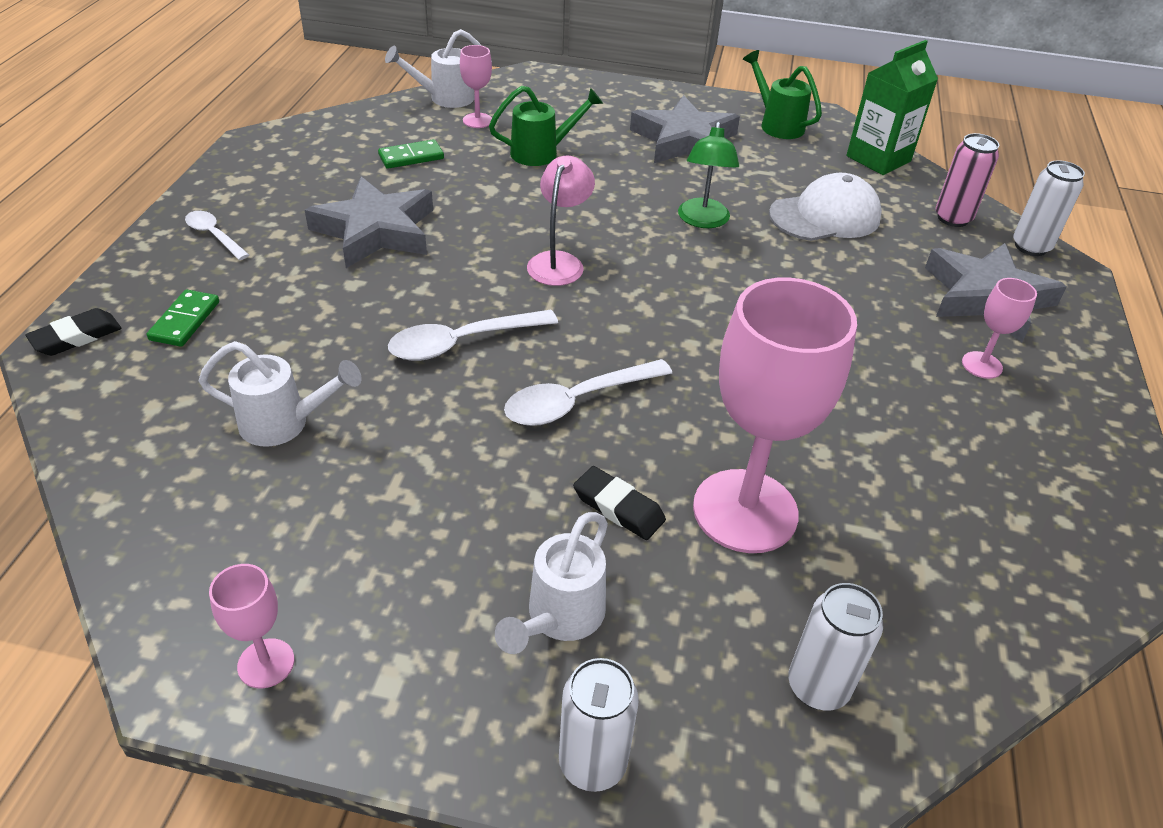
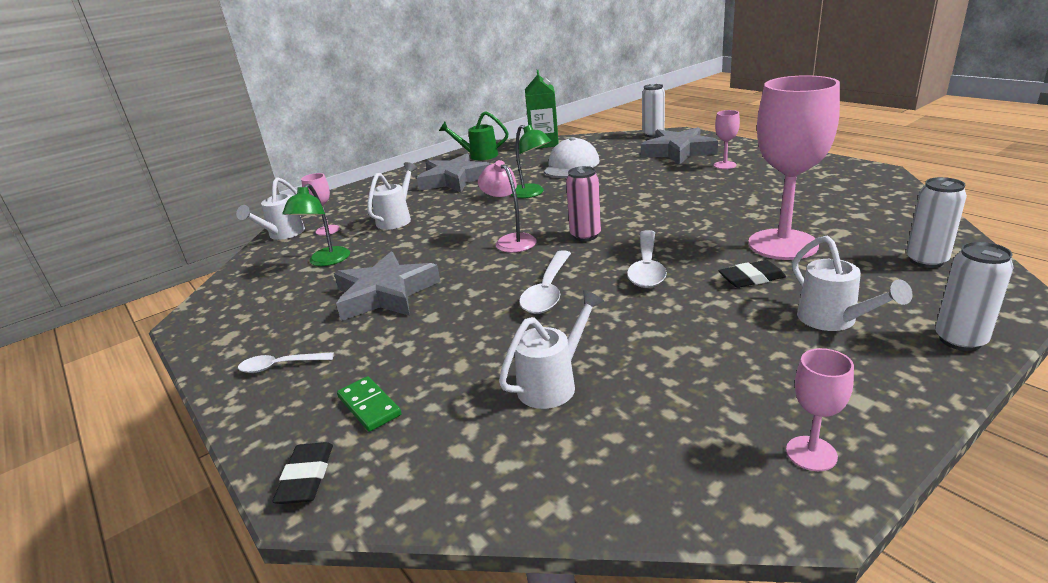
camera: 45 degrees left, 15 degrees down
green domino [378,139,444,169] -> green lamp [282,184,350,266]
green watering can [489,86,603,166] -> white watering can [367,162,417,230]
pink can [936,133,999,227] -> pink can moved to [566,166,601,241]

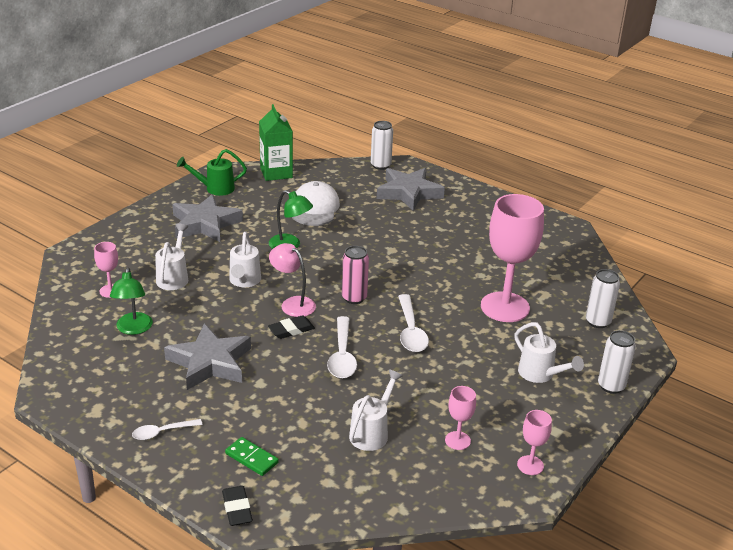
camera: 20 degrees left, 5 degrees up
white watering can [236,177,305,240] -> white watering can moved to [229,232,261,287]
pink goblet [714,110,740,169] -> pink goblet moved to [445,386,476,450]
black eraser [719,260,786,288] -> black eraser moved to [268,315,315,339]

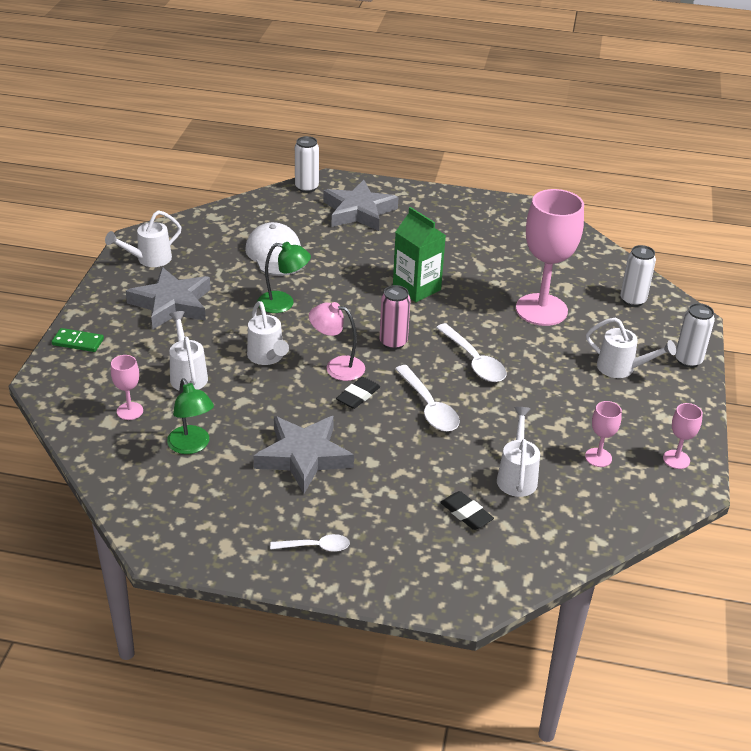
camera: 25 degrees left, 5 degrees up
white spoon [132,419,203,440] -> white spoon turned 135 degrees counterclockwise [270,534,350,552]
green watering can [177,149,247,196] -> white watering can [105,210,182,267]
black eraser [222,486,253,526] -> black eraser moved to [440,491,494,530]
green domino [225,437,279,476] -> green domino moved to [52,328,104,352]
green carton [259,104,293,181] -> green carton moved to [393,207,446,302]

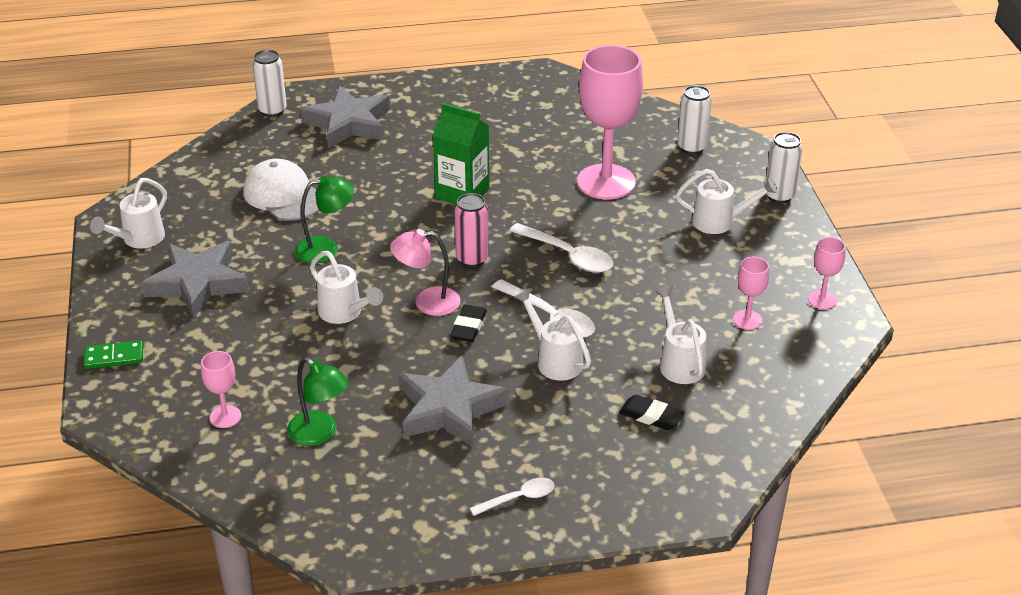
camera: 20 degrees left, 0 degrees up
white watering can [169,311,208,391] -> white watering can moved to [514,288,591,381]

